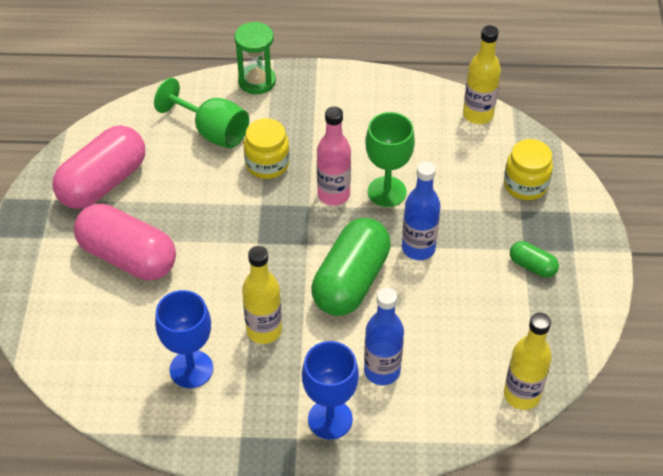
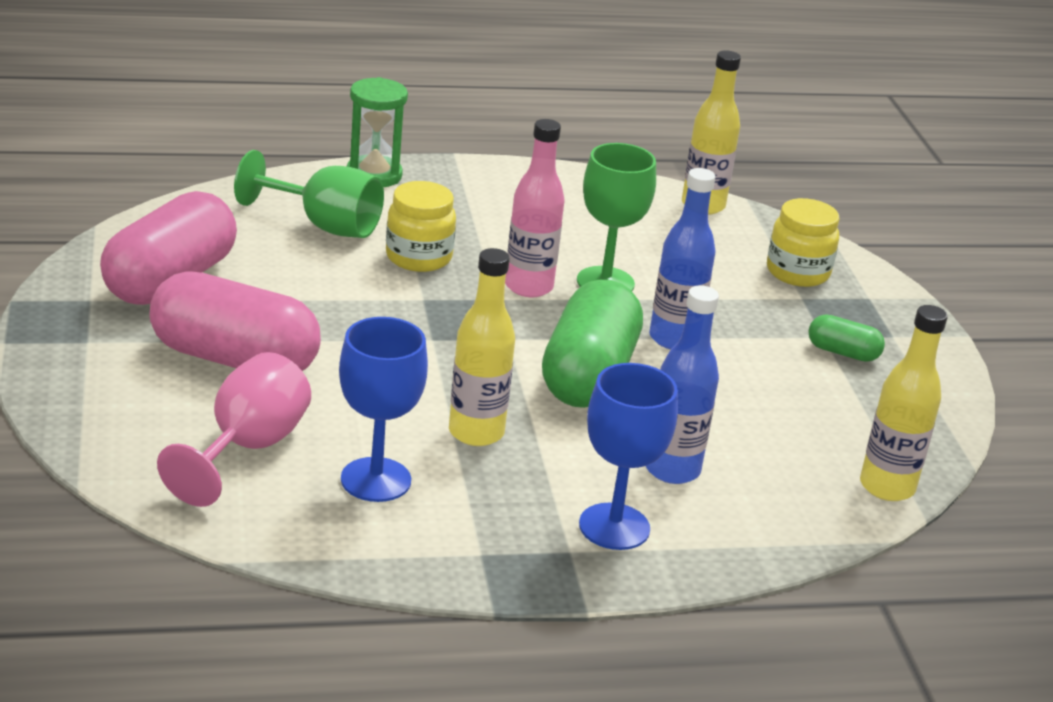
camera: 15 degrees left, 20 degrees down
none -> pink goblet [157,352,311,507]

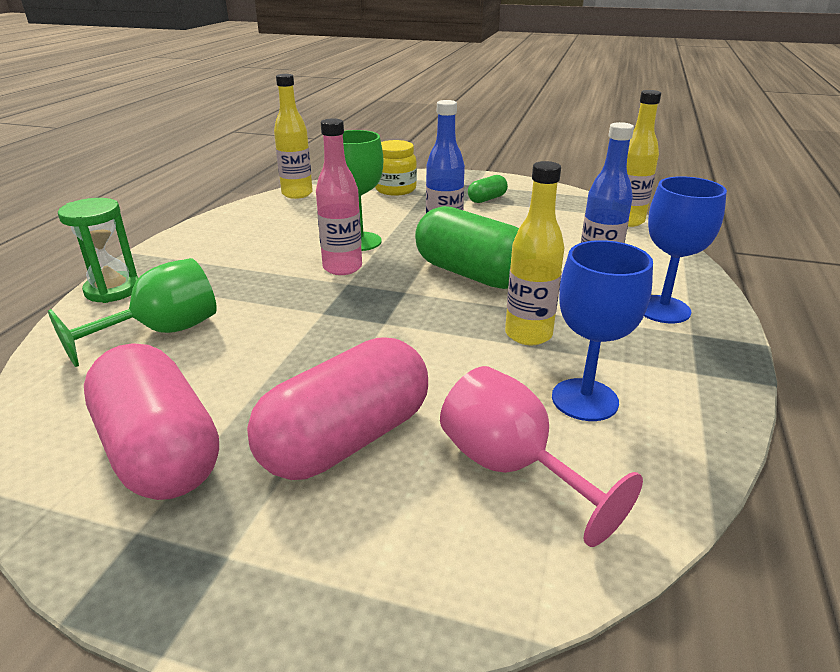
camera: 60 degrees left, 0 degrees up
yellow jar [386,181,456,272] -> none

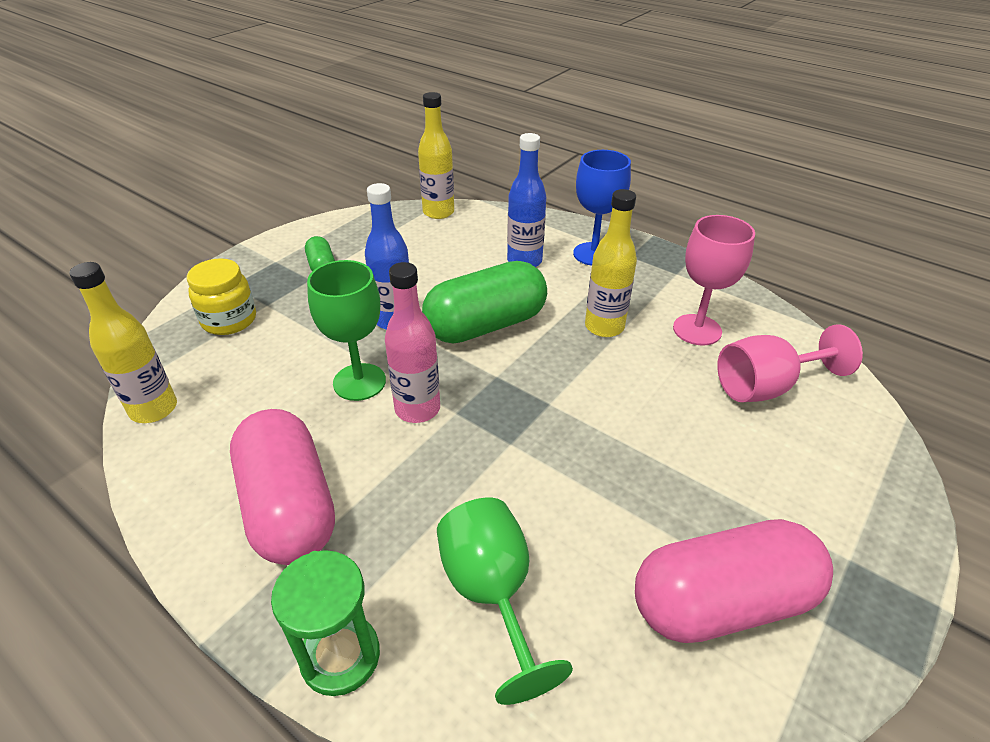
camera: 70 degrees left, 10 degrees up
pink capsule [247,337,428,480] -> pink capsule moved to [230,409,335,565]
blue goblet [552,240,653,421] -> pink goblet [673,215,755,346]

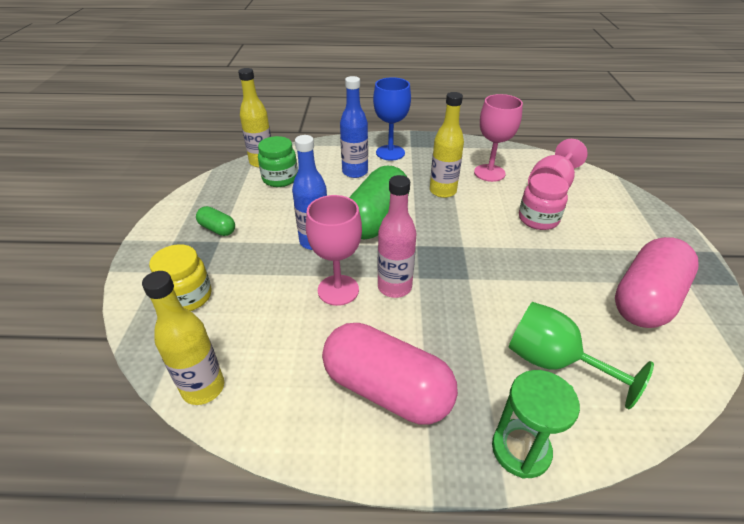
camera: 35 degrees left, 0 degrees up
green goblet [307,260,386,401] -> pink goblet [306,195,362,306]
none -> green jar [258,136,298,187]
none -> pink jar [519,173,569,230]

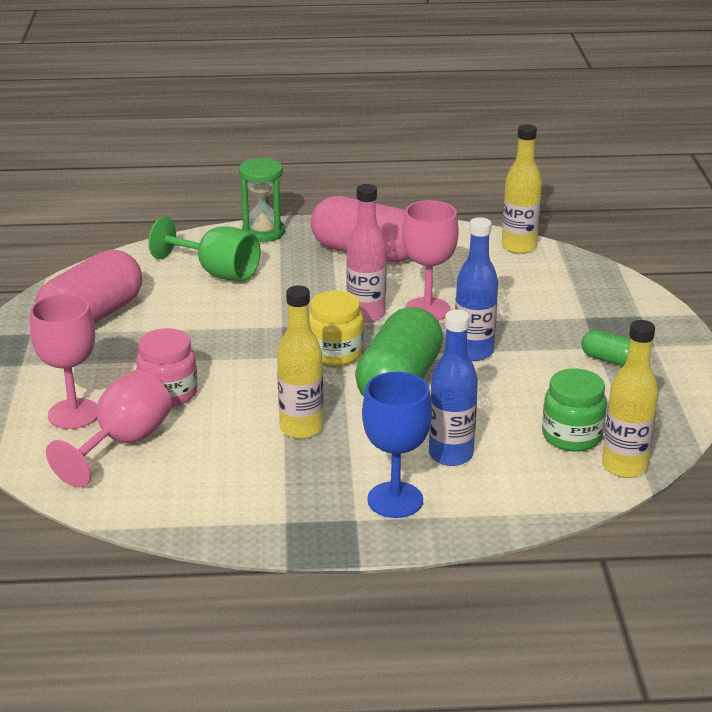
camera: 175 degrees right, 10 degrees down
yellow jar [149,244,212,311] -> yellow jar moved to [309,291,364,366]
pink goblet [474,94,523,182] -> pink goblet moved to [30,294,97,429]

